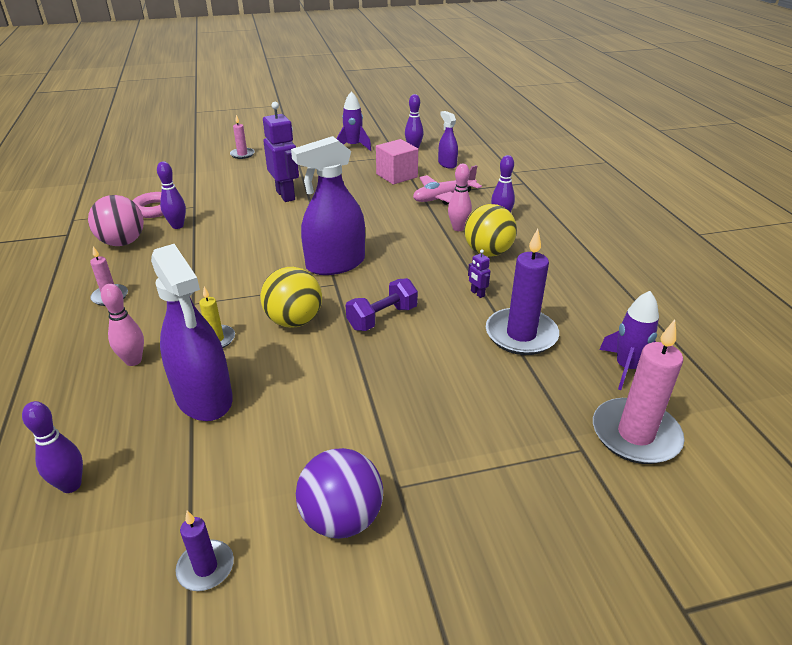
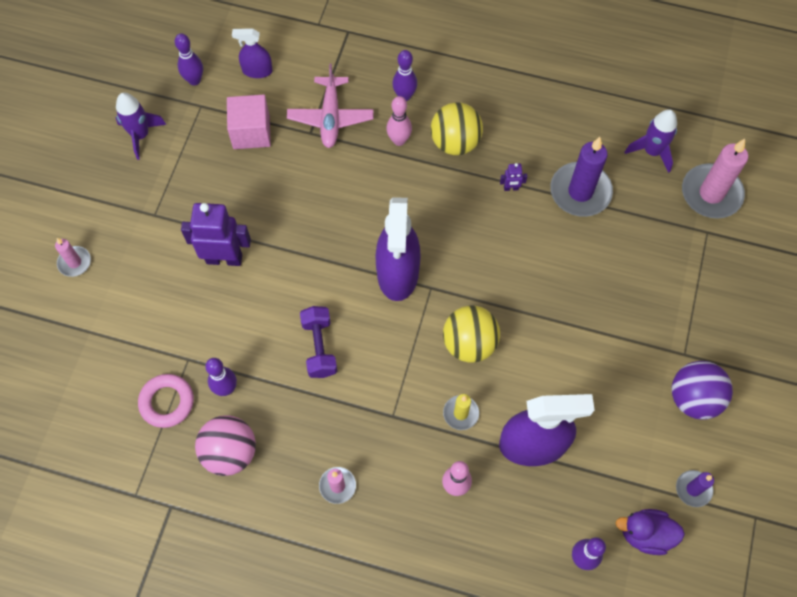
camera: 60 degrees left, 30 degrees up
purple dumbbell [346,278,418,331] -> purple dumbbell moved to [300,306,337,378]
none -> purple duck [616,509,685,555]

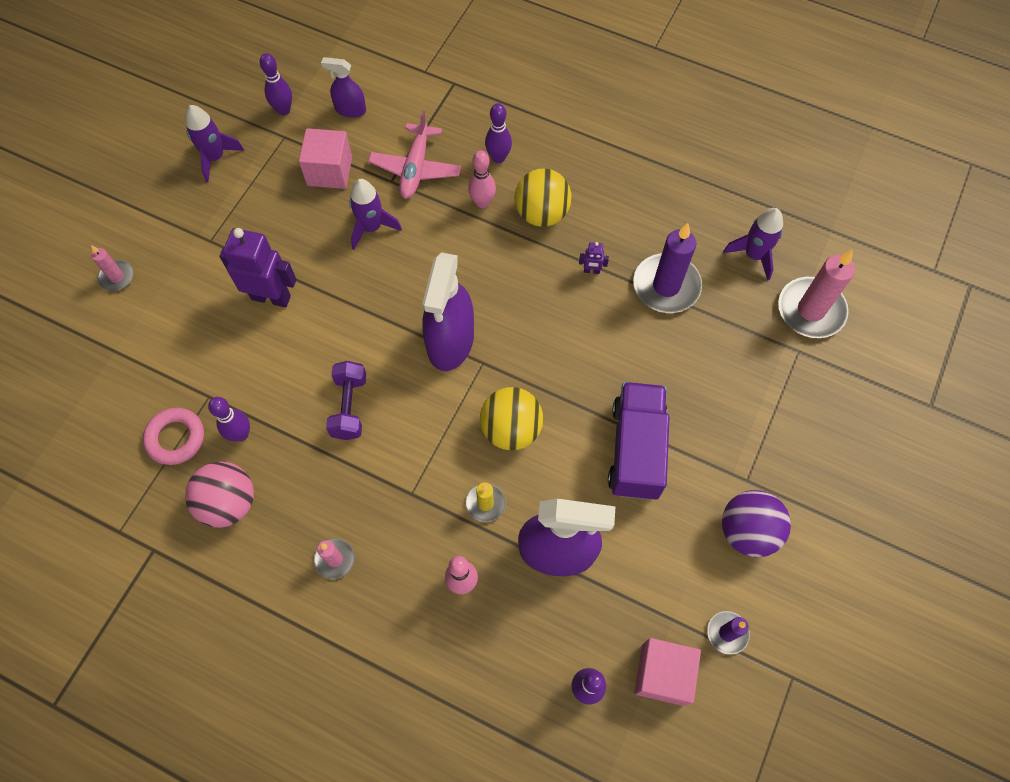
camera: 10 degrees right, 0 degrees up
purple duck [616,509,685,555] -> pink cube [634,638,701,706]
none -> purple rocket [349,179,402,250]
none -> purple truck [608,382,669,500]

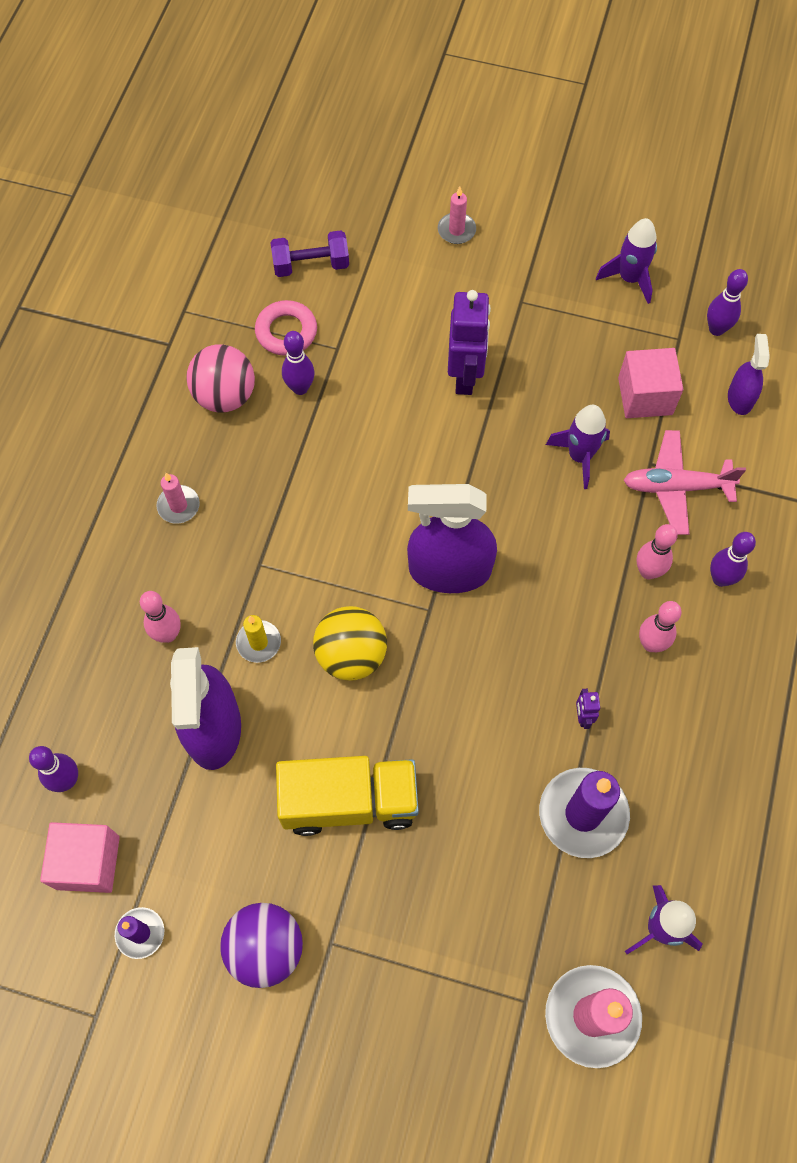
camera: 80 degrees right, 0 degrees up
purple dumbbell [326,361,366,440] -> purple dumbbell moved to [270,230,349,277]
yellow ball [515,169,572,227] -> pink bowling pin [639,601,682,652]
purple truck [608,382,669,500] -> yellow truck [276,756,419,836]

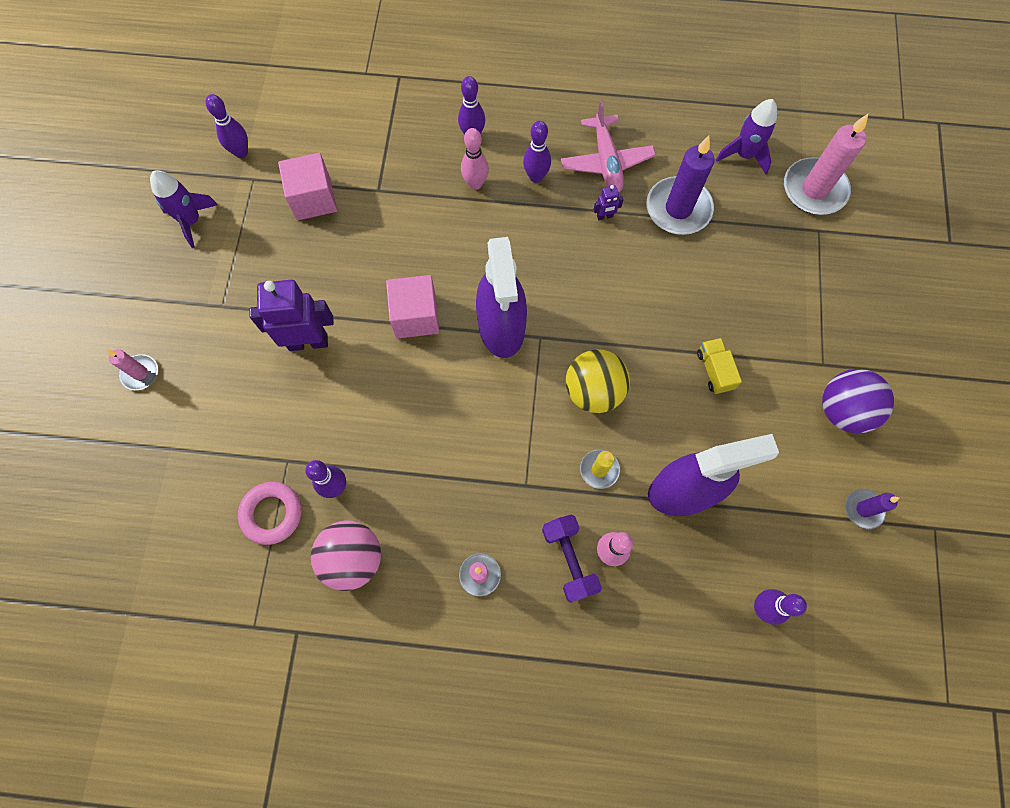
camera: 100 degrees left, 5 degrees up
pink cube [40,822,120,893] -> pink cube moved to [386,275,440,339]
purple dumbbell [270,230,349,277] -> purple dumbbell moved to [542,514,602,603]
yellow truck [276,756,419,836] -> yellow truck [697,338,742,394], size x0.48
purple rocket [546,405,610,489] -> none
pink plane [624,430,746,535] -> pink plane moved to [561,100,656,193]
pink bowling pin [639,601,682,652] -> purple bowling pin [523,121,551,183]
purple spray bottle [728,334,770,415] -> none

